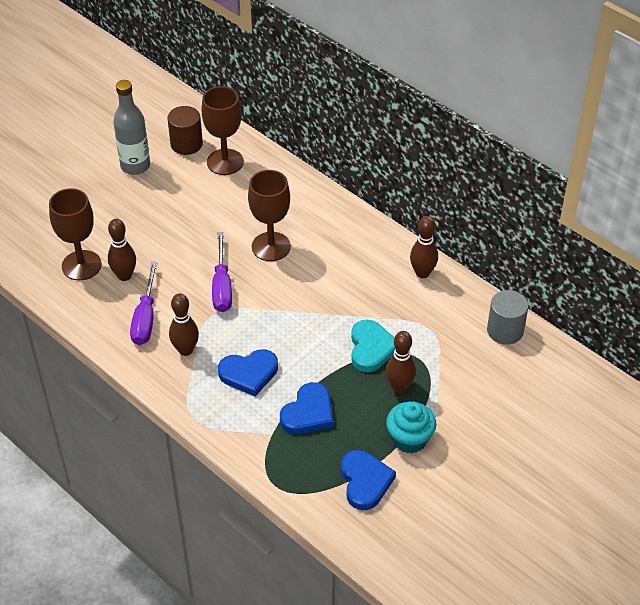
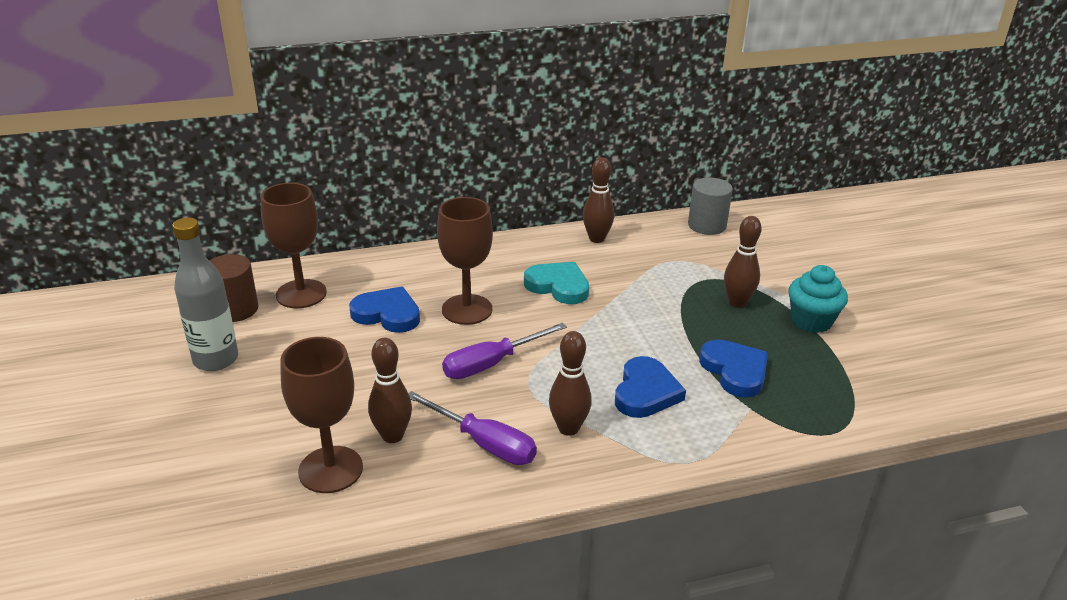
camera: 60 degrees left, 15 degrees down
purple screwdriver [212,232,232,312] -> purple screwdriver turned 120 degrees clockwise [442,323,567,379]
blue heart [341,450,396,510] -> blue heart moved to [349,286,420,333]
turquoise heart [351,320,395,372] -> turquoise heart moved to [524,262,589,304]

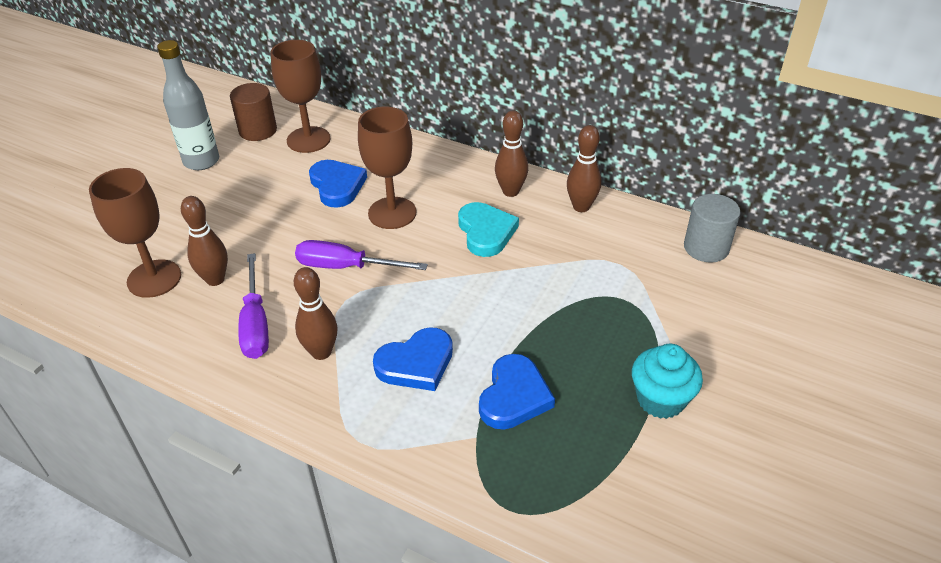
camera: 45 degrees right, 10 degrees up
brown bowling pin [724,216,762,308] -> brown bowling pin moved to [495,110,528,197]

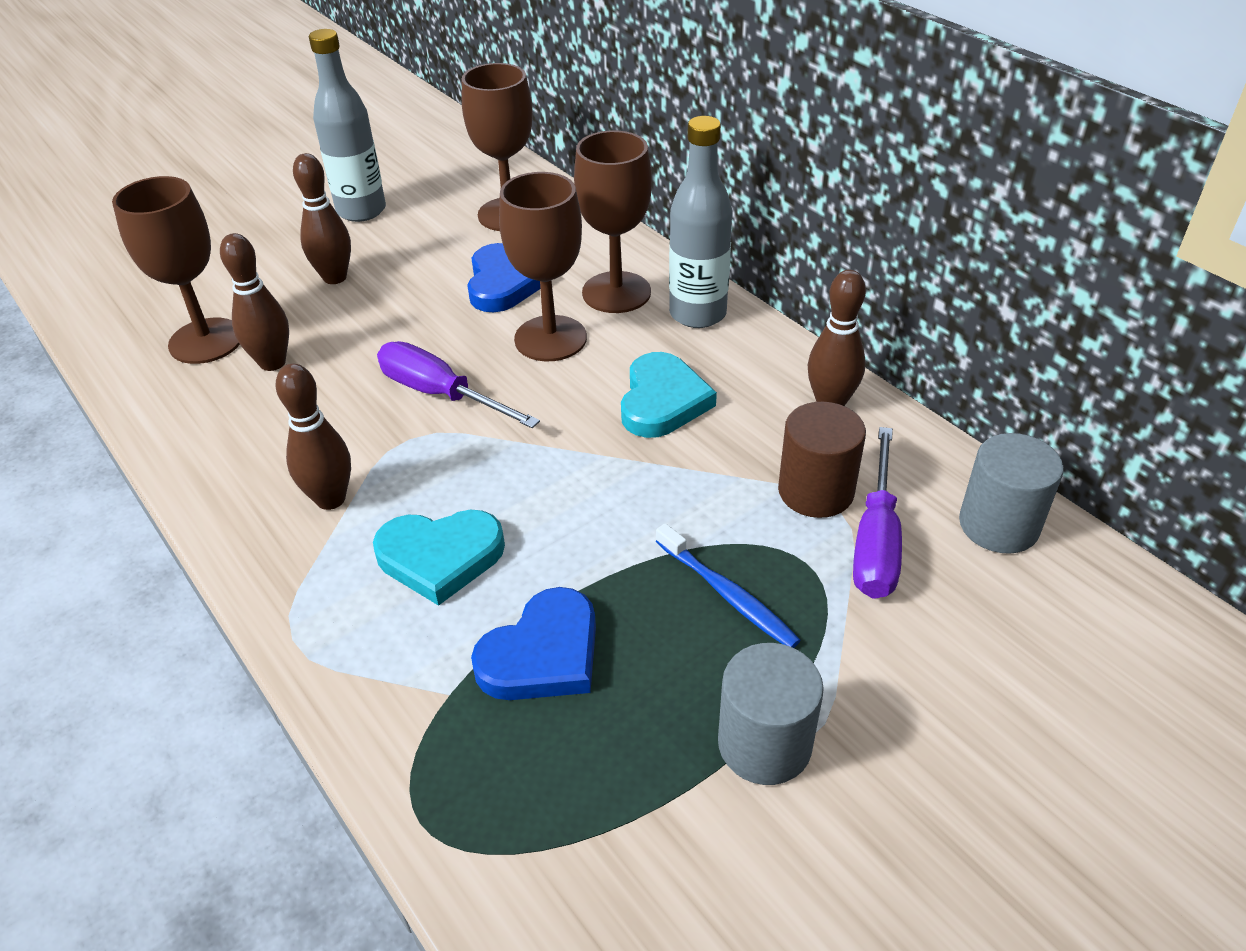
camera: 25 degrees right, 0 degrees up
brown cylinder [230,83,277,141] -> brown cylinder moved to [778,402,866,518]
purple screwdriver [238,253,269,359] -> purple screwdriver moved to [853,427,902,599]
blue heart [373,327,453,391] -> turquoise heart [373,510,505,606]
brown bowling pin [495,110,528,197] -> brown bowling pin moved to [293,153,351,284]
turquoise cupcake [632,344,703,419] -> grey cylinder [718,643,824,785]
none -> brown goblet [574,131,652,313]
none -> blue toothbrush [656,523,801,648]
none -> grey bottle [669,116,732,328]

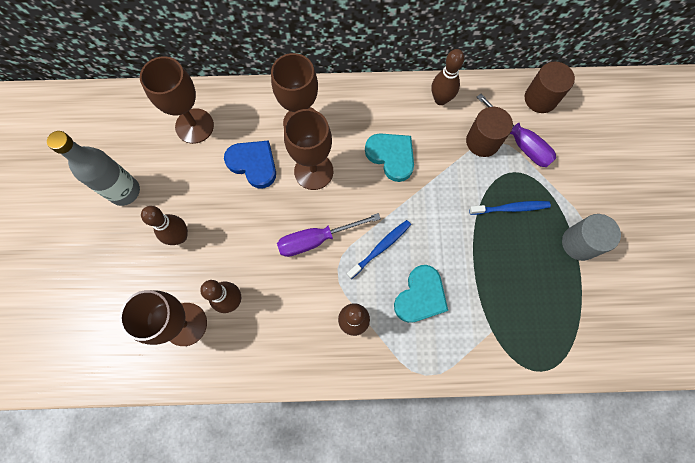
camera: 55 degrees left, 30 degrees up
blue heart [471,587,596,700] -> none
grey bottle [669,116,732,328] -> none
grey cylinder [959,433,1064,554] -> brown cylinder [525,61,575,113]
none -> blue toothbrush [347,220,411,279]

